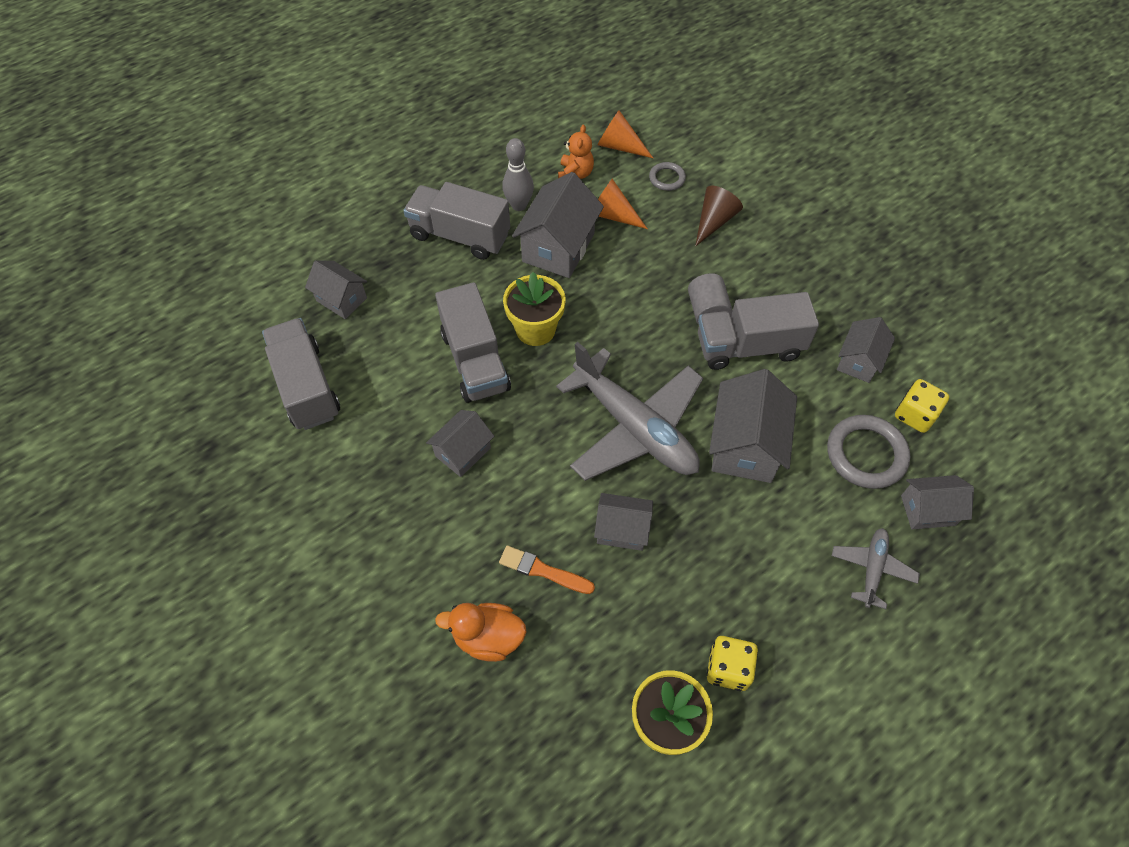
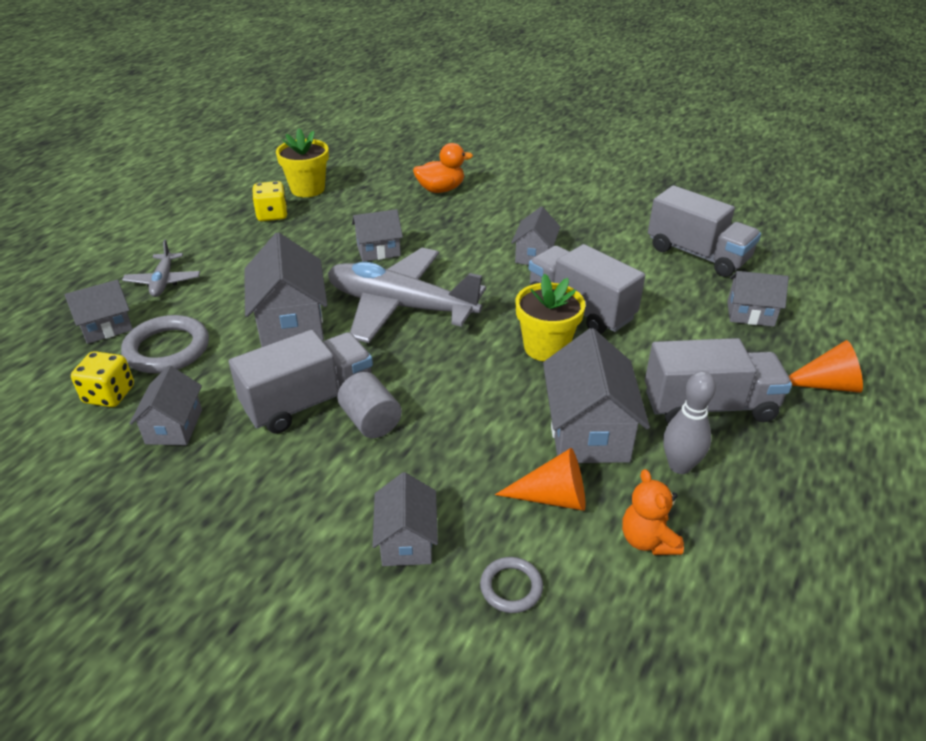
camera: 155 degrees right, 20 degrees down
orange brush [499,545,595,594] -> none
orange cone [598,110,653,158] -> orange cone moved to [789,340,863,393]
brown cone [695,186,743,247] -> grey house [372,472,438,566]

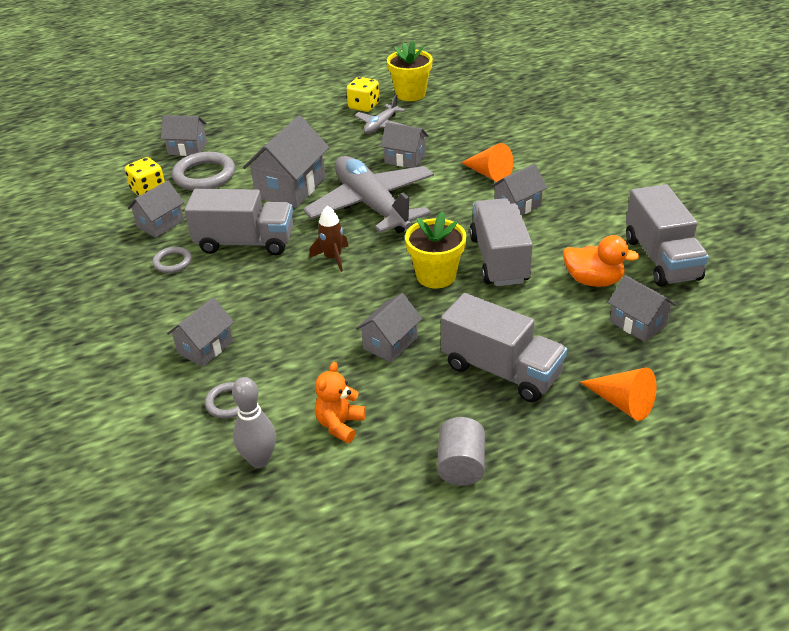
camera: 40 degrees right, 0 degrees up
grey plane [122,239,200,297] -> grey plane moved to [355,95,407,134]
grey cylinder [337,372,402,438] -> grey cylinder moved to [437,417,485,486]
orange duck [413,143,473,193] -> orange duck moved to [563,235,639,287]
orange cone [495,448,585,511] -> orange cone moved to [461,143,513,182]
grey house [543,328,650,463] -> grey house [356,293,422,363], size x0.60
grey bowling pin [663,371,716,474] -> grey bowling pin moved to [232,377,276,468]
none -> grey ring [152,247,192,273]
none -> brown rocket [309,206,349,272]

